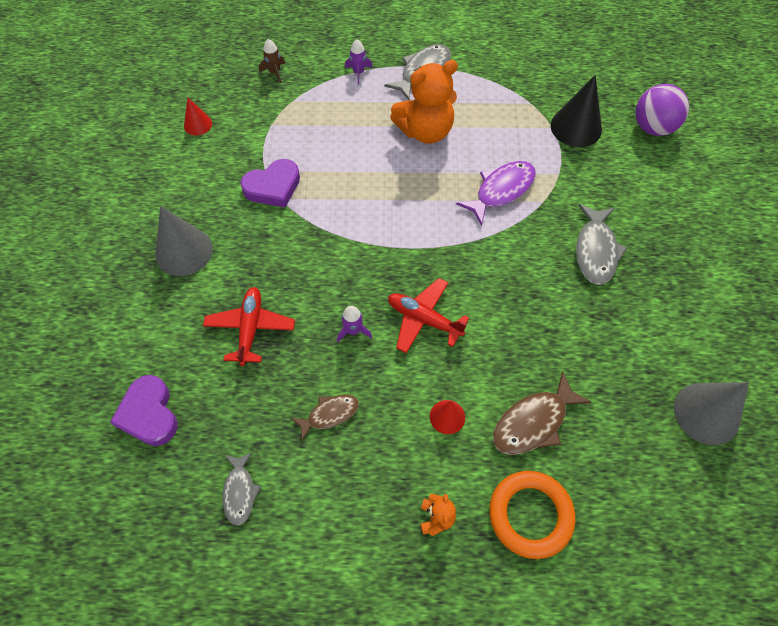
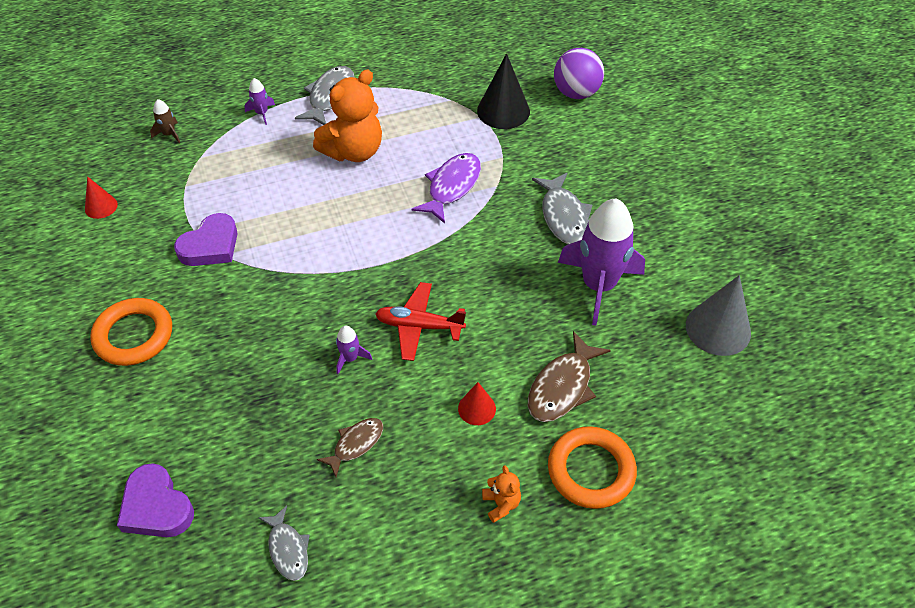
camera: 20 degrees left, 10 degrees down
grey cone [155,206,213,276] -> orange ring [90,298,172,366]
red plane [203,287,295,366] -> none
none -> purple rocket [558,198,645,326]

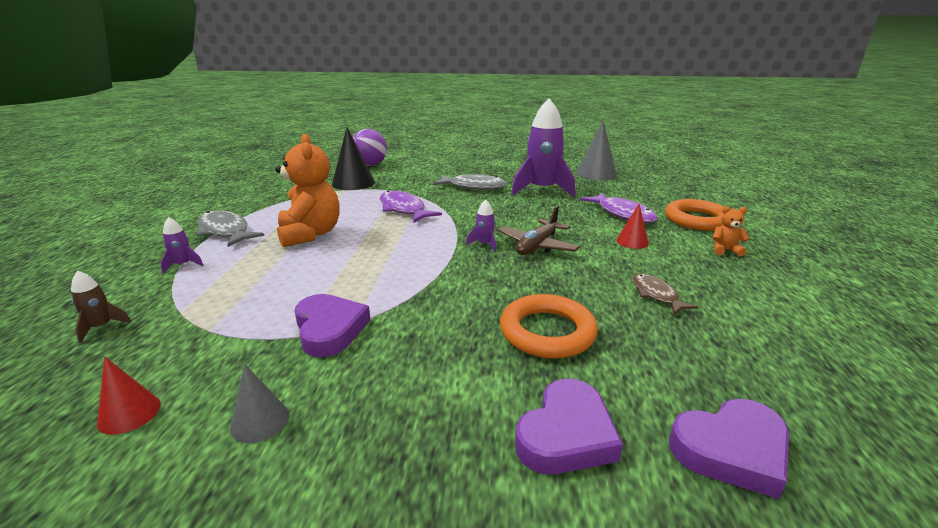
camera: 65 degrees left, 25 degrees down
orange ring [90,298,172,366] -> orange ring moved to [500,294,598,359]
grey fish [259,506,309,581] -> none
purple rocket [336,326,372,374] -> purple rocket moved to [466,200,496,252]
red plane [375,282,466,361] -> brown plane [498,206,580,255]
brown fish [528,331,611,422] -> purple fish [580,192,658,223]
none -> grey cone [230,364,289,443]
none -> purple heart [515,379,623,474]

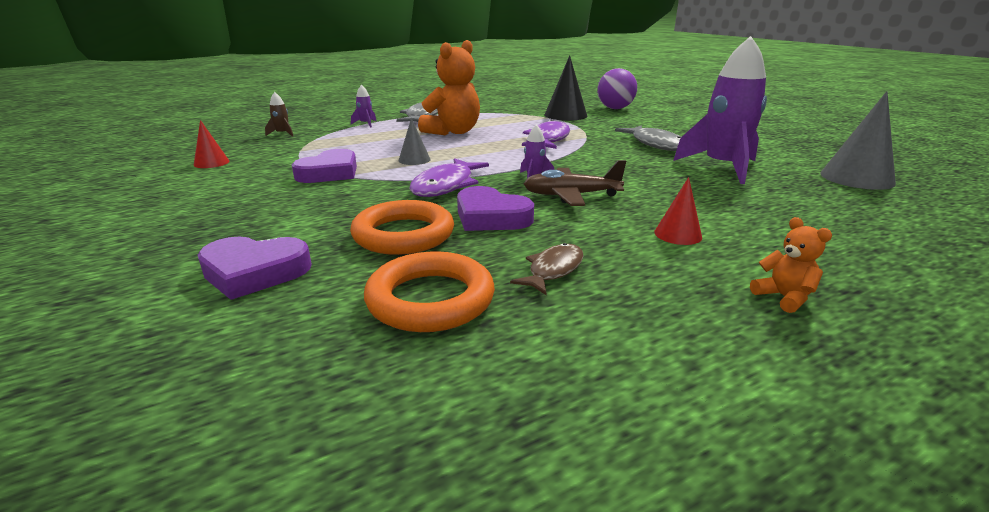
camera: 55 degrees right, 0 degrees up
grey cone [230,364,289,443] -> grey cone moved to [399,118,431,165]
purple fish [580,192,658,223] -> purple fish moved to [409,158,489,197]
orange ring [665,199,724,231] -> orange ring moved to [364,251,495,332]
purple heart [669,399,789,499] -> purple heart moved to [457,186,534,231]

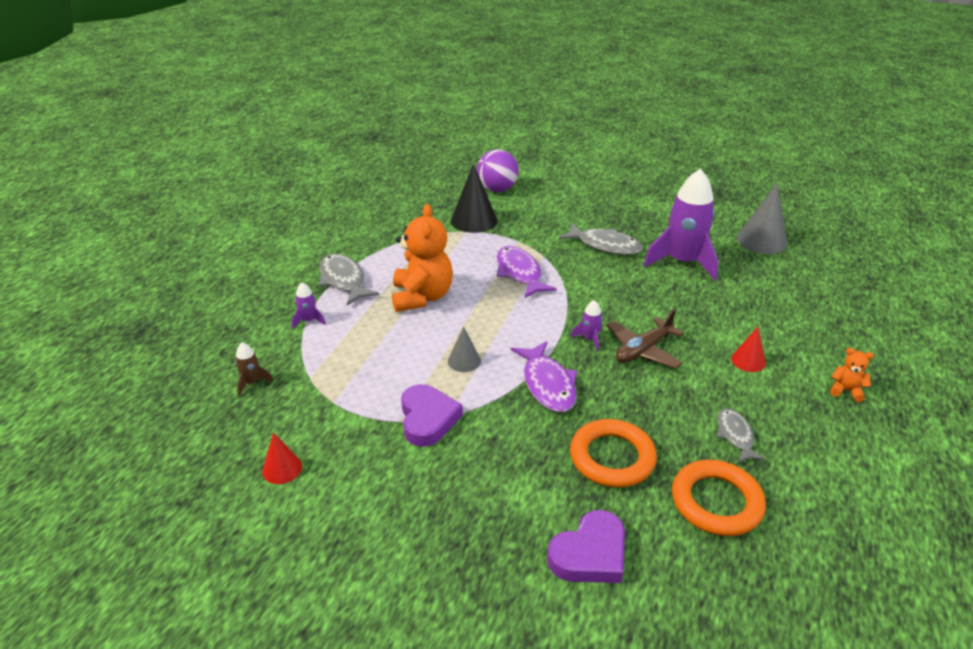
camera: 40 degrees left, 10 degrees up
purple heart [457,186,534,231] -> none
brown fish [510,243,583,295] -> grey fish [716,408,766,463]

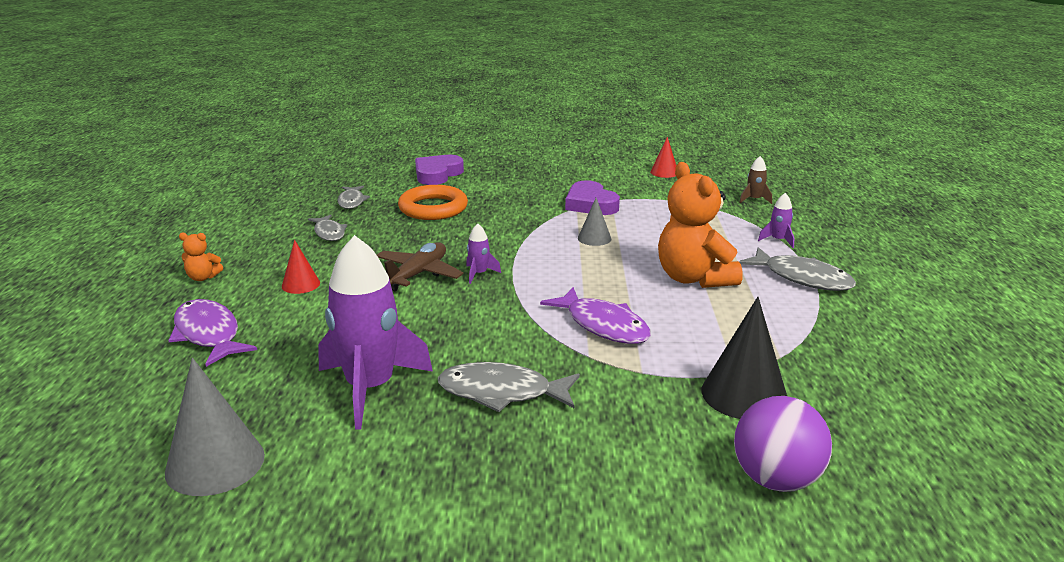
camera: 160 degrees right, 10 degrees down
purple fish [511,341,577,412] -> purple fish moved to [168,299,257,367]
orange ring [672,460,766,536] -> grey fish [338,186,370,209]

